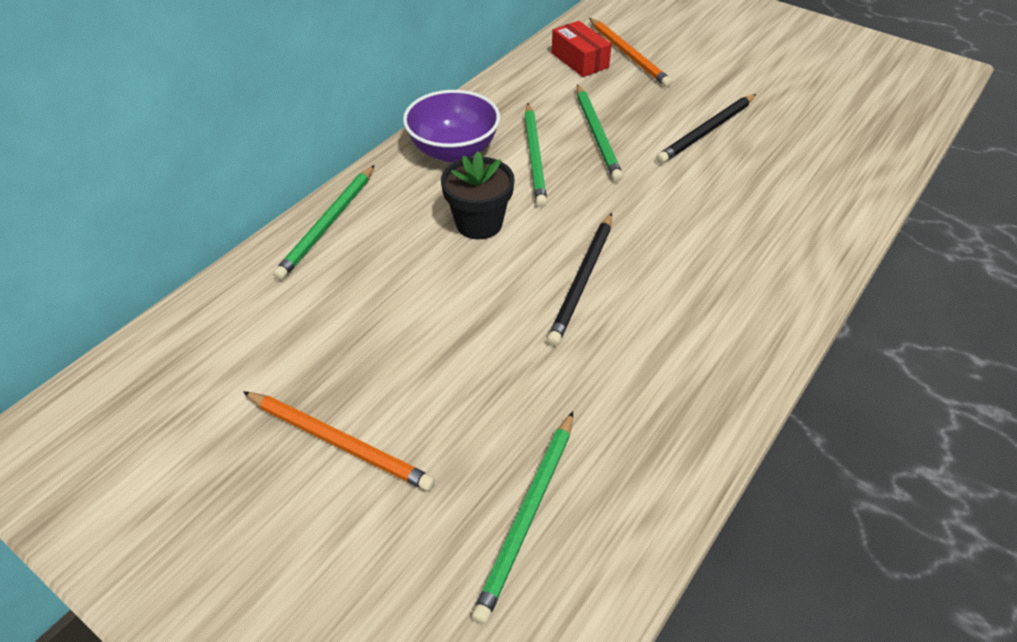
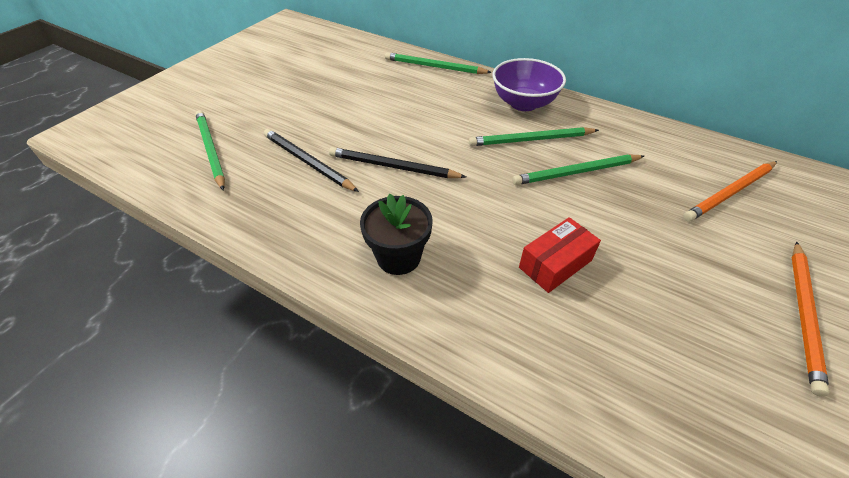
camera: 85 degrees right, 0 degrees up
orange pencil [243,391,435,491] -> orange pencil moved to [792,242,830,397]
black flower pot [441,151,515,240] -> black flower pot moved to [360,194,433,275]
green pencil [472,411,573,624] -> green pencil turned 45 degrees clockwise [195,111,225,191]
red box [552,21,612,77] -> red box moved to [519,217,601,293]
black pencil [656,94,756,164] -> black pencil moved to [264,129,359,192]

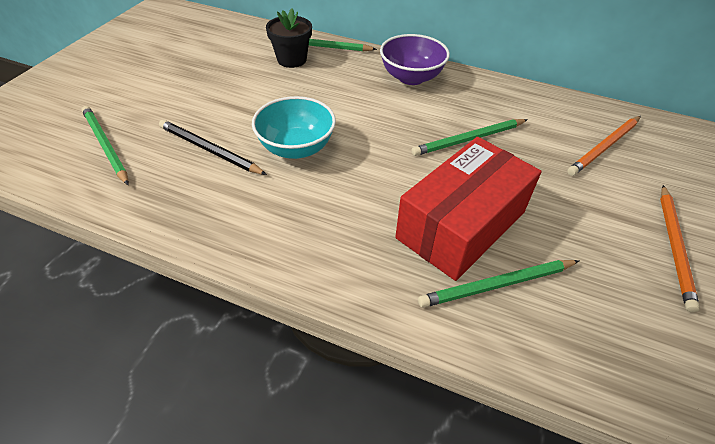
camera: 10 degrees left, 0 degrees up
black pencil [329,147,466,178] -> turquoise bowl [252,96,336,159]
black flower pot [360,194,433,275] -> black flower pot moved to [266,8,312,68]
green pencil [469,127,599,146] -> green pencil moved to [418,260,579,308]
red box [519,217,601,293] -> red box [395,137,542,281], size x2.01

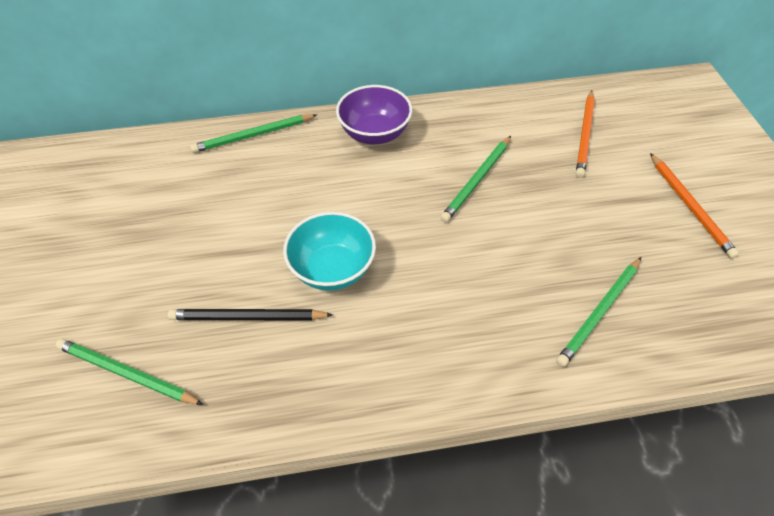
camera: 30 degrees left, 5 degrees up
black flower pot [266,8,312,68] -> none
red box [395,137,542,281] -> none

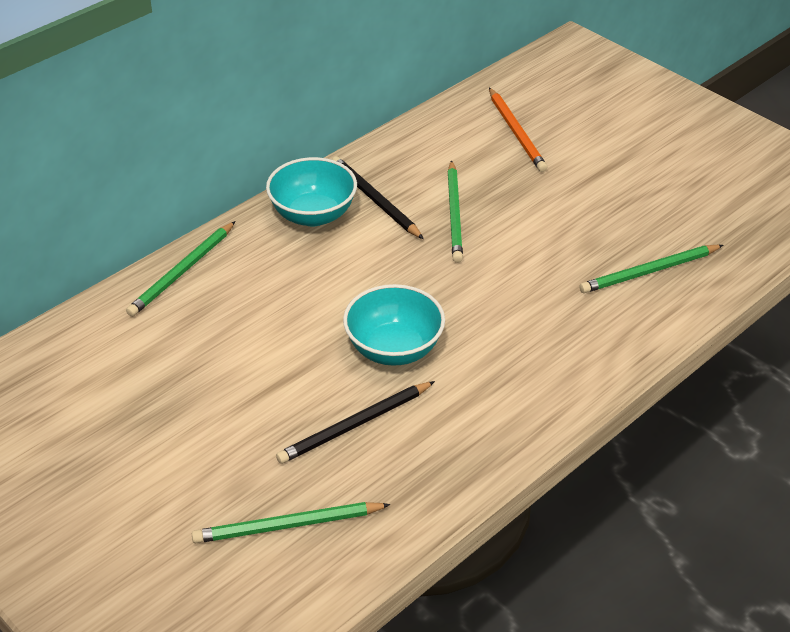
camera: 35 degrees left, 10 degrees down
purple bowl [336,85,412,144] -> turquoise bowl [266,157,357,226]
green pencil [556,257,641,367] -> green pencil turned 60 degrees clockwise [579,245,723,293]
orange pencil [650,153,739,259] -> none
none -> black pencil [332,156,424,239]

